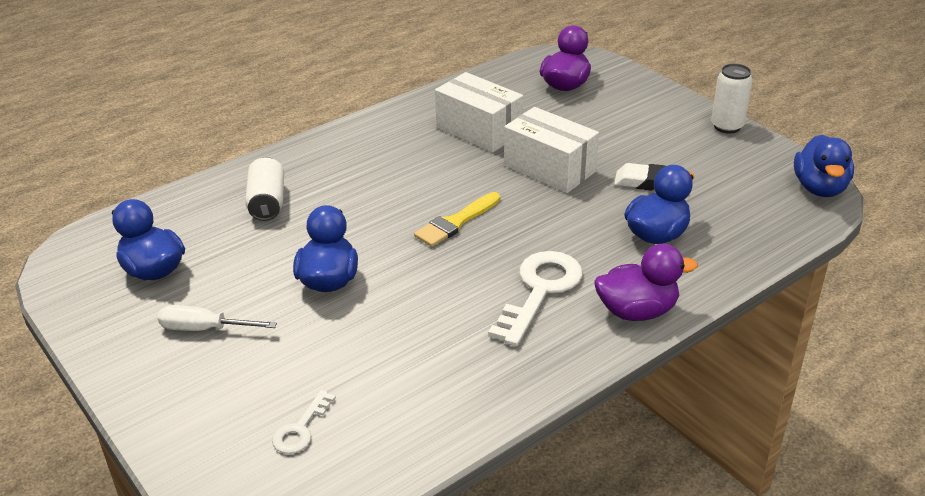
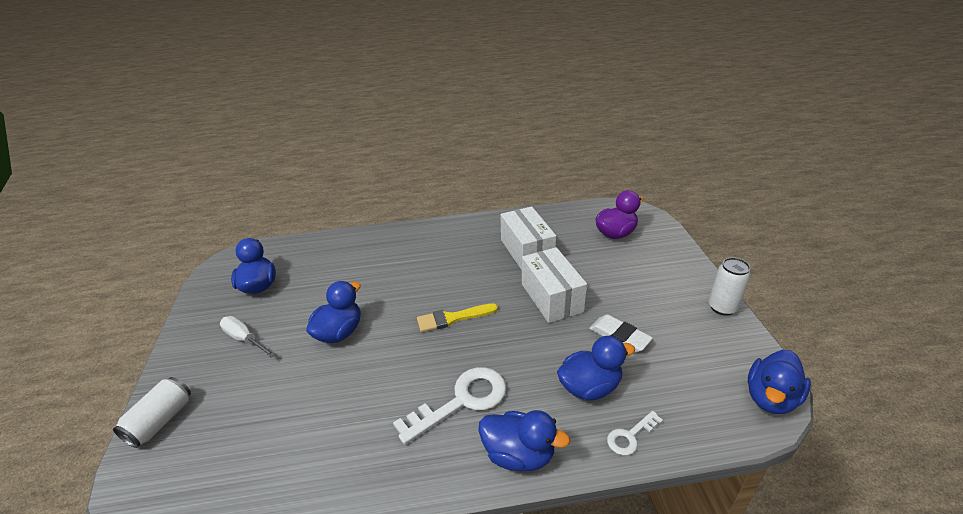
camera: 30 degrees right, 0 degrees up
white can [245,157,284,221] -> white can moved to [113,377,191,448]
white key [272,390,336,454] -> white key moved to [607,411,663,455]
purple duck [595,244,698,321] -> blue duck [478,410,570,471]

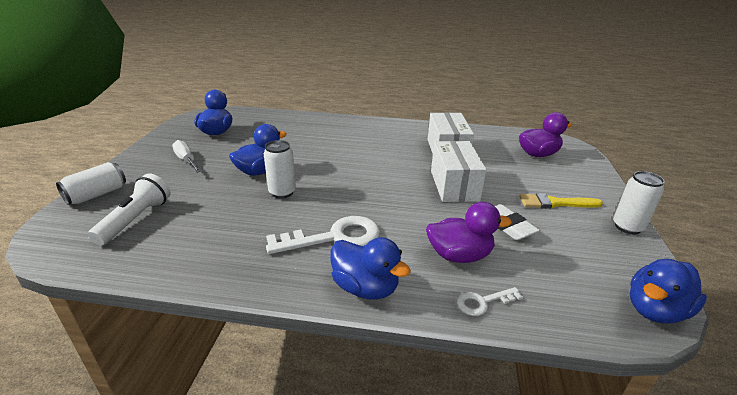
camera: 15 degrees right, 5 degrees down
yellow brush [417,303,498,332] -> yellow brush moved to [519,193,603,209]
blue duck [557,336,635,401] -> purple duck [426,202,512,263]
none -> white flashlight [88,173,170,246]
none -> white can [264,140,296,198]

